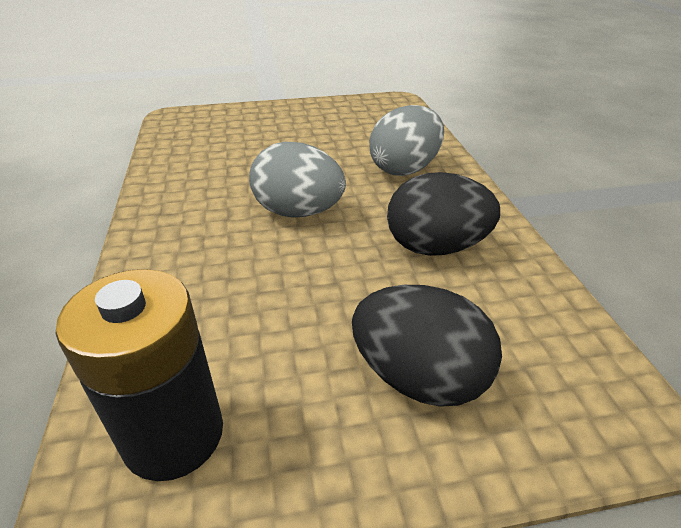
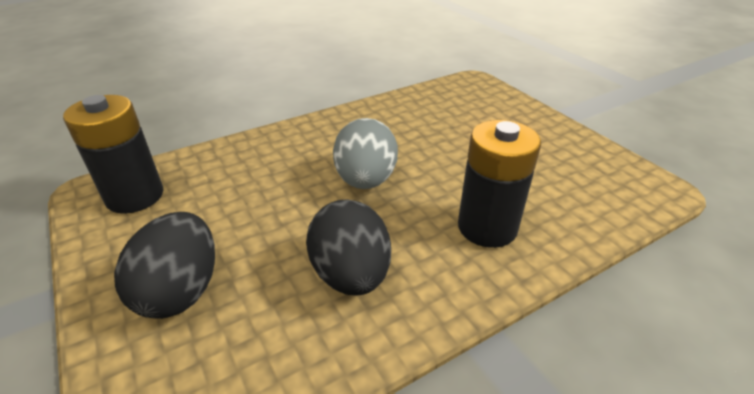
camera: 70 degrees right, 0 degrees up
grey egg [369,105,444,176] -> black battery [458,120,541,248]

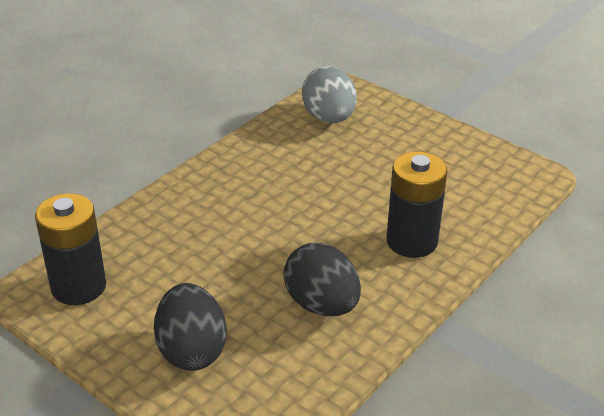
camera: 20 degrees left, 0 degrees up
grey egg [333,118,398,189] -> grey egg moved to [302,66,357,123]

